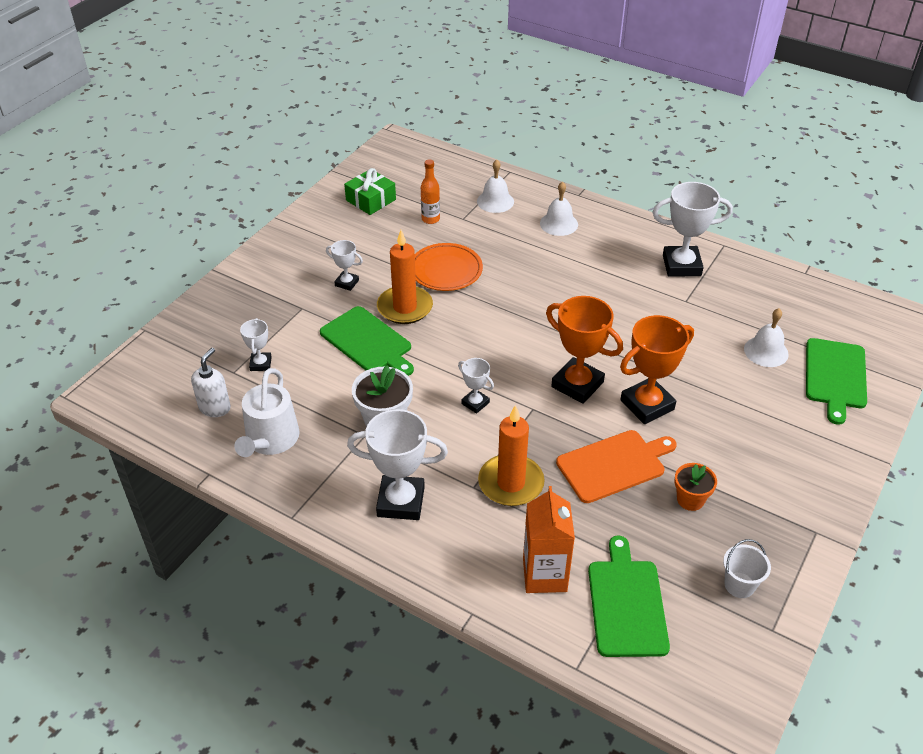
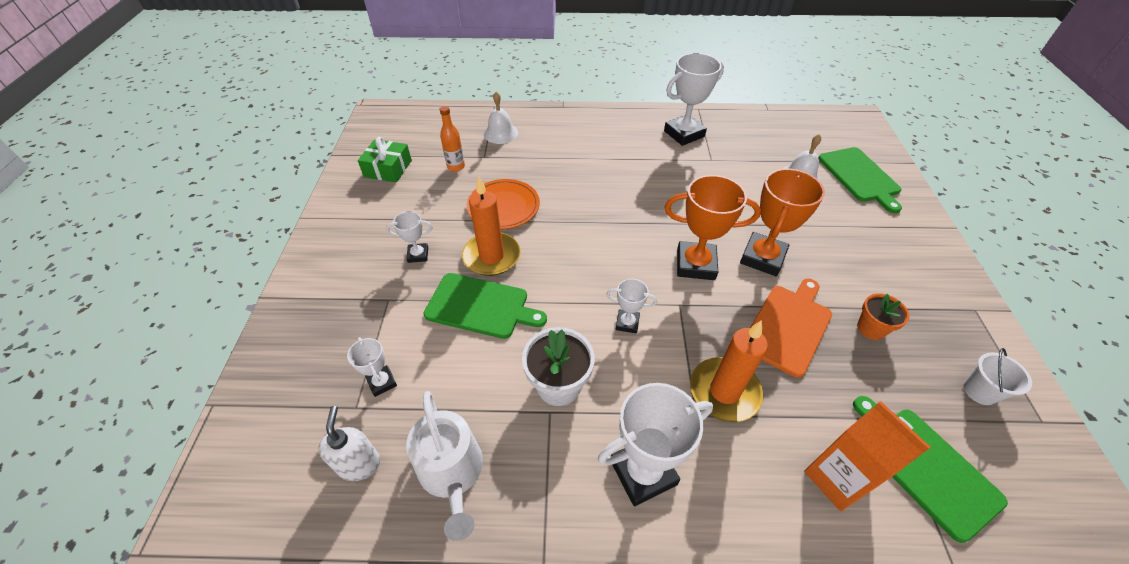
camera: 30 degrees left, 5 degrees up
white bell [540,181,578,236] -> none

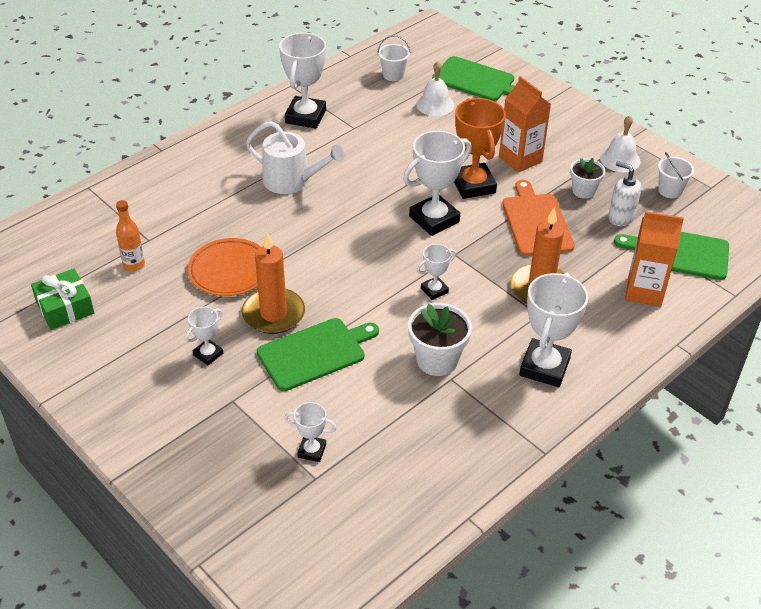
camera: 45 degrees left, 5 degrees down
white soap dispenser [318,406,380,481] -> white soap dispenser moved to [608,161,641,226]
white watering can [406,391,483,541] -> white watering can moved to [246,121,345,194]
white bell [484,92,518,144] -> white bell moved to [600,115,641,172]
orange trophy [665,175,761,280] -> white trophy [403,131,472,236]
orange flower pot [857,293,909,340] -> white flower pot [570,158,605,199]
none -> white bucket [377,35,411,81]
none -> orange carton [499,76,551,173]

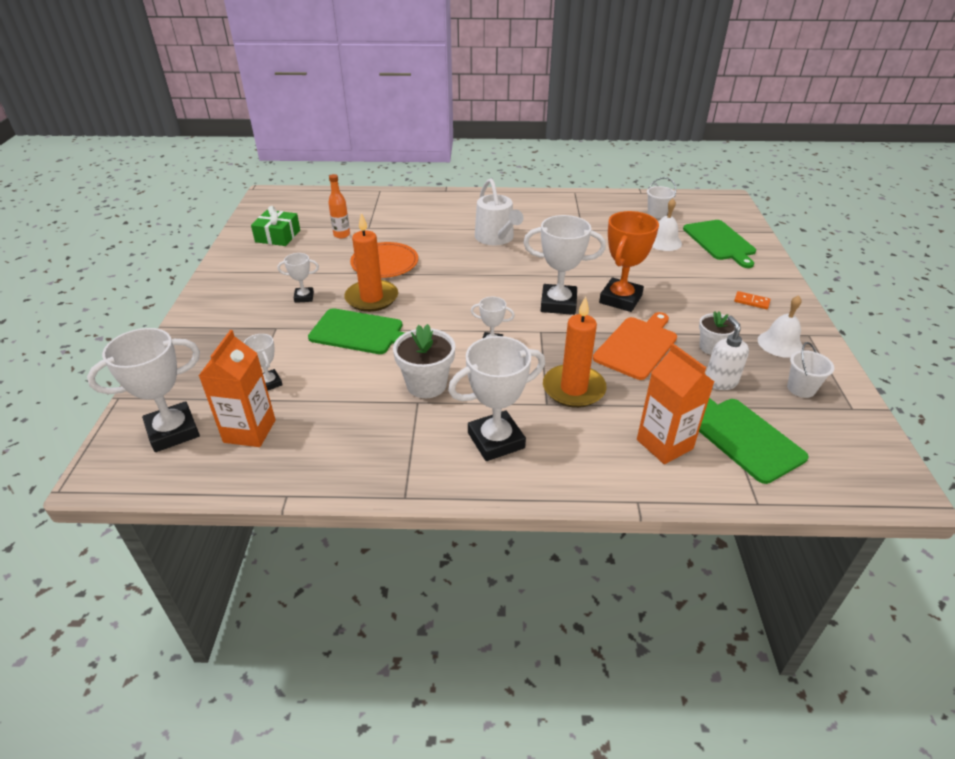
camera: 45 degrees right, 5 degrees down
white trophy [279,33,326,129] -> white trophy moved to [87,328,200,452]
orange carton [499,76,551,173] -> orange carton moved to [199,330,276,447]
none -> orange domino [734,291,771,309]

